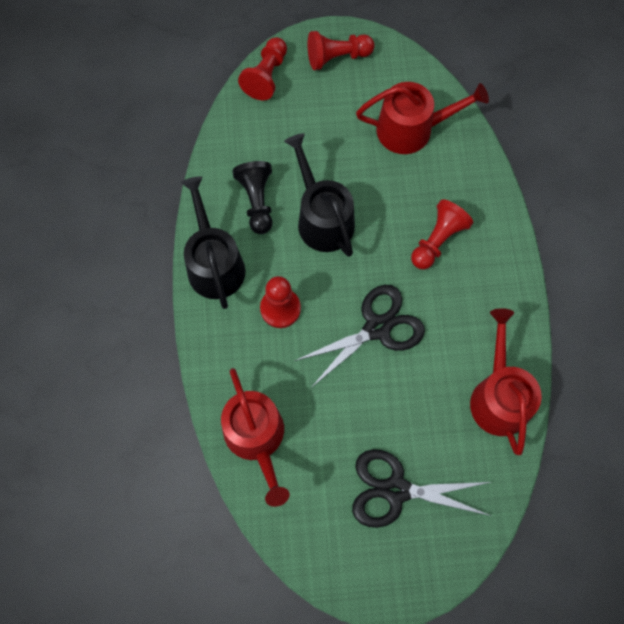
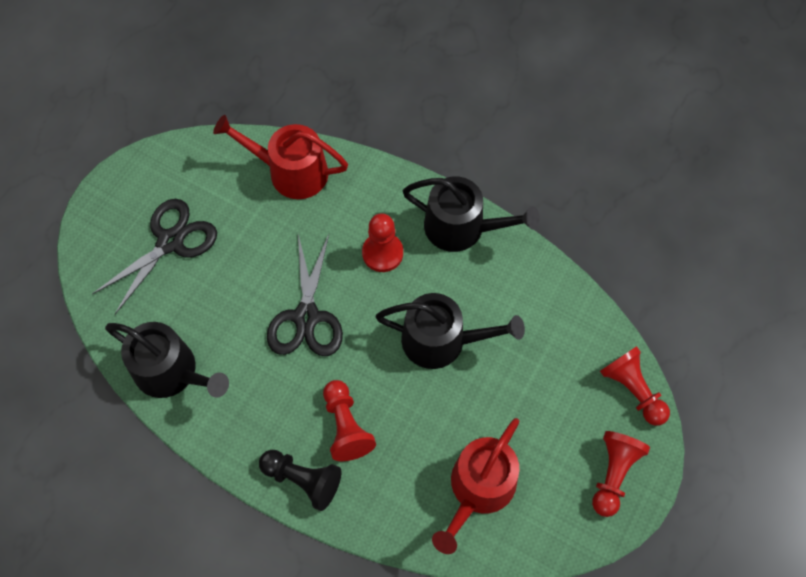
camera: 125 degrees right, 5 degrees down
black pawn [232,161,273,234] -> black pawn moved to [259,450,342,511]
red watering can [470,308,542,455] -> black watering can [105,322,229,398]

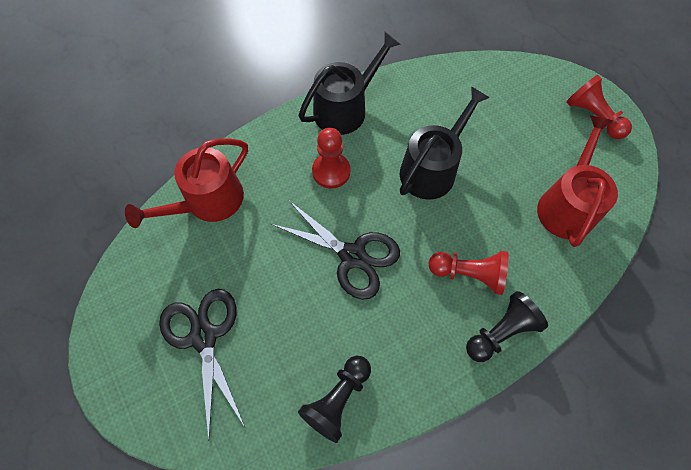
camera: 60 degrees left, 0 degrees up
black watering can [105,322,229,398] -> black pawn [298,356,371,443]
red watering can [432,418,519,554] -> red watering can turned 135 degrees counterclockwise [537,116,618,247]
red pawn [600,346,670,426] -> none

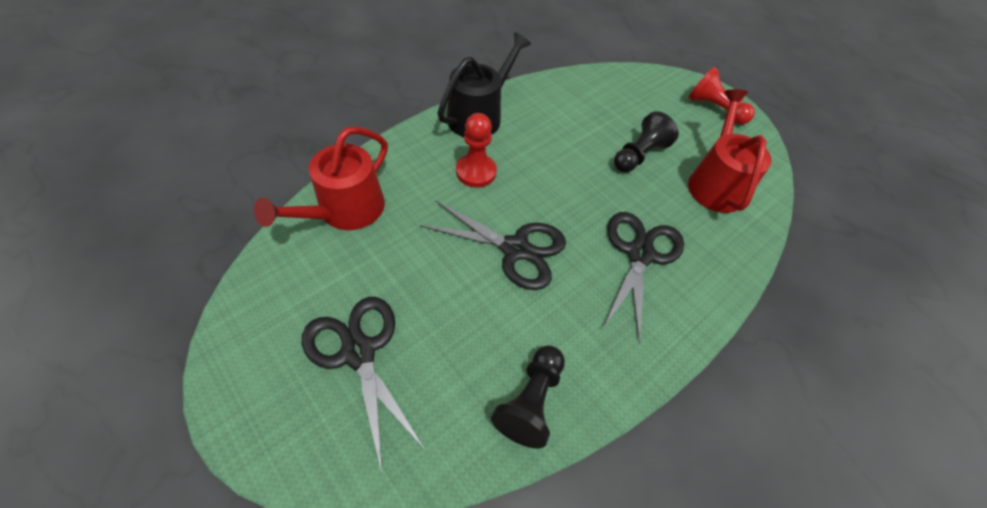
camera: 15 degrees left, 10 degrees down
black watering can [400,86,490,200] -> none
red pawn [429,251,509,295] -> black scissors [603,212,684,344]
black pawn [466,291,548,362] -> black pawn moved to [614,111,679,172]

